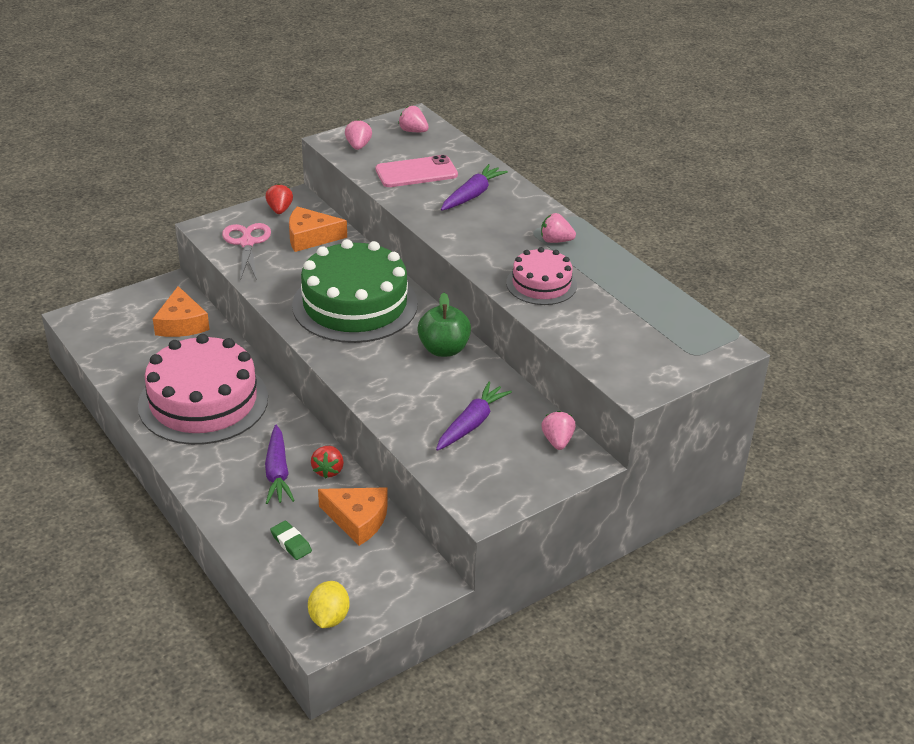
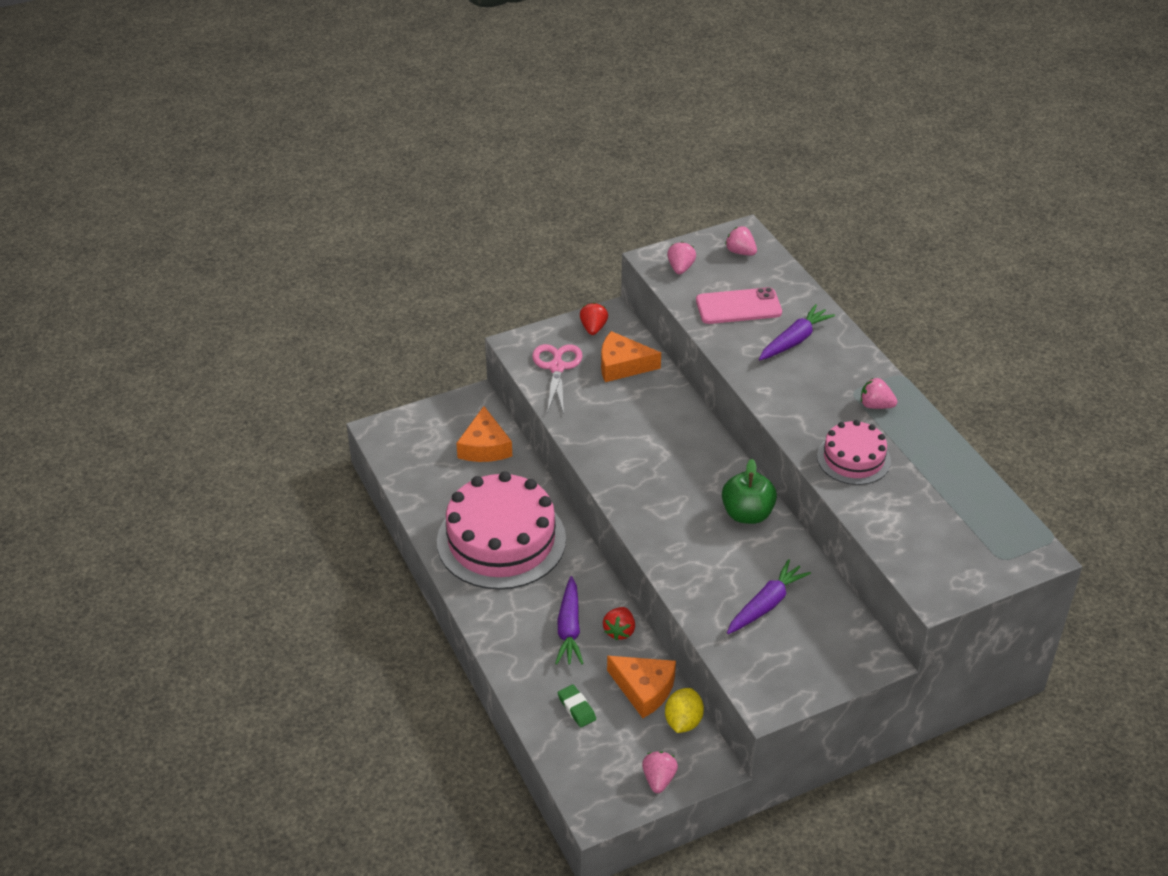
camera: 10 degrees right, 5 degrees up
green cake [292,239,418,343] -> none
yellow lemon [308,581,350,628] -> yellow lemon moved to [665,688,704,733]
pink strawberry [541,411,576,450] -> pink strawberry moved to [642,751,678,793]

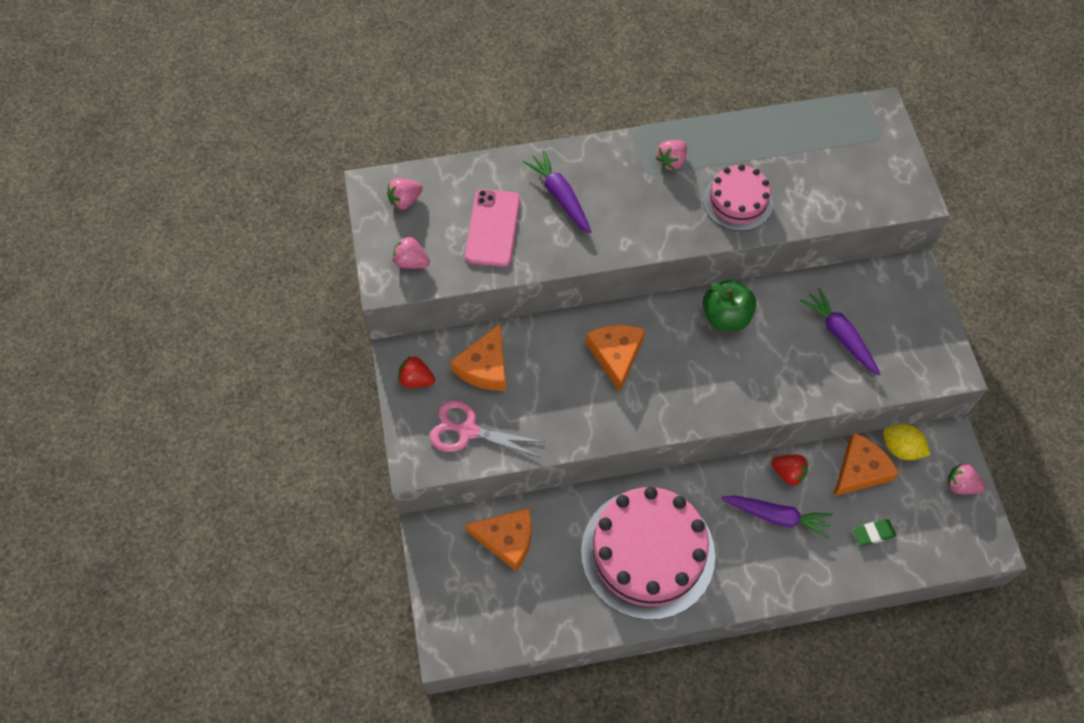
camera: 75 degrees left, 20 degrees up
none -> orange cheese [586,325,645,392]

